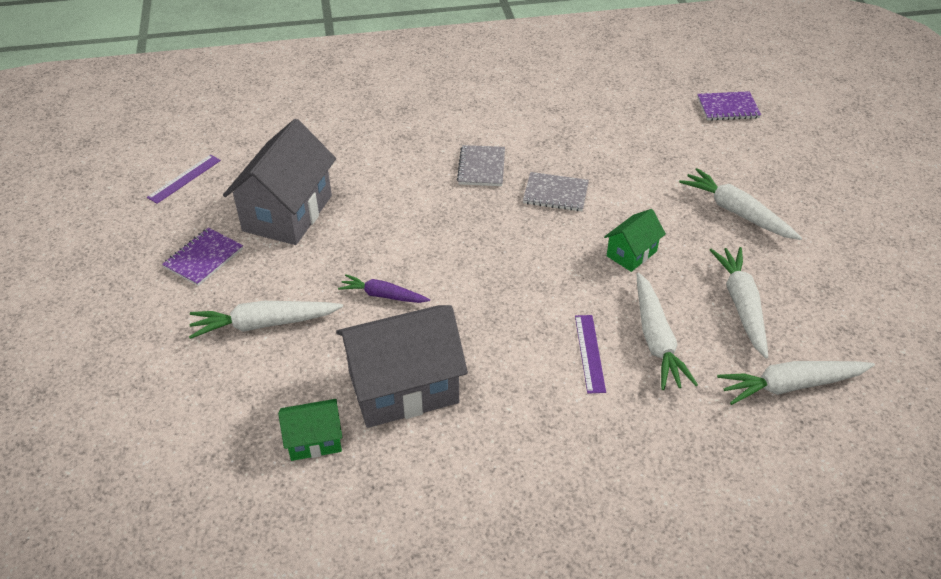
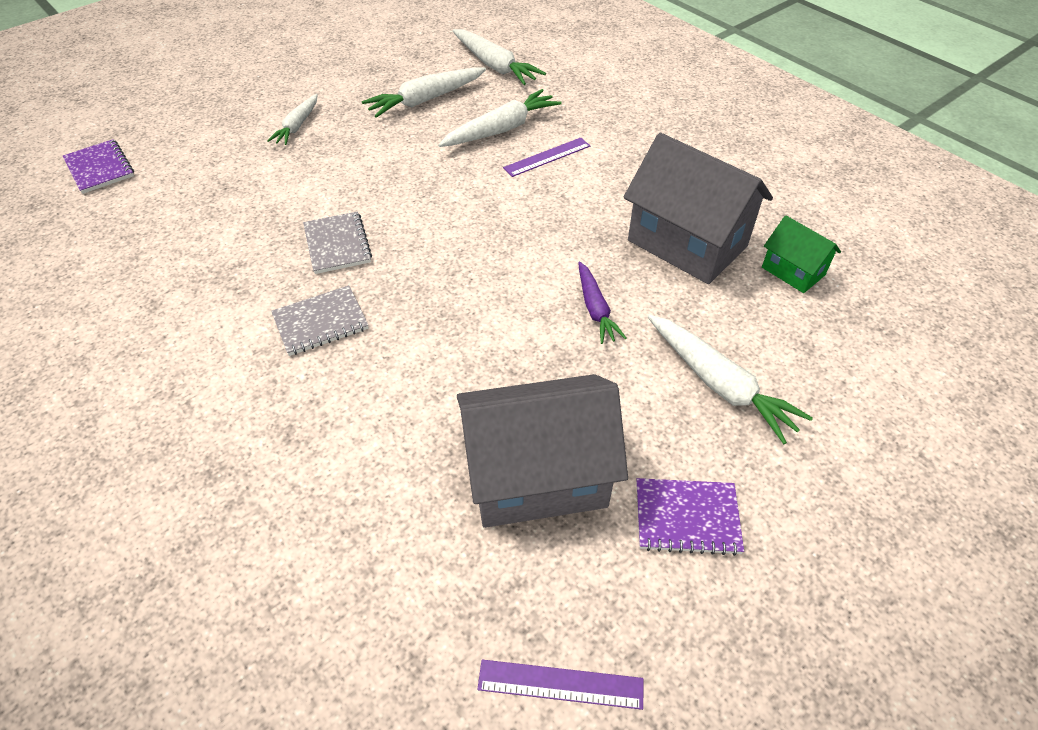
camera: 120 degrees left, 5 degrees up
green house [604,209,666,272] -> none
white carrot [679,168,802,240] -> white carrot [267,94,318,145], size x0.64

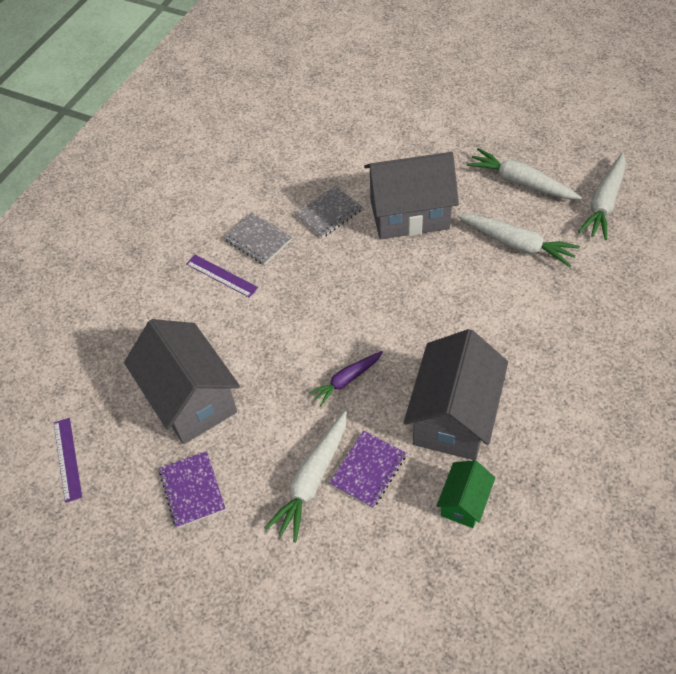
camera: 70 degrees right, 5 degrees up
purple notebook [63,139,134,194] -> purple notebook moved to [330,431,406,508]
white carrot [267,94,318,145] -> none
purple ruler [503,138,590,177] -> purple ruler moved to [186,255,258,298]
none -> grey house [364,152,459,239]

